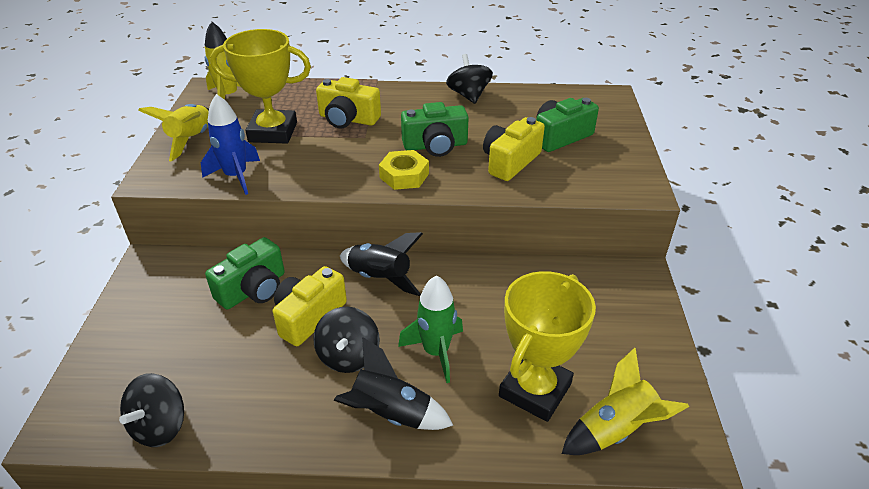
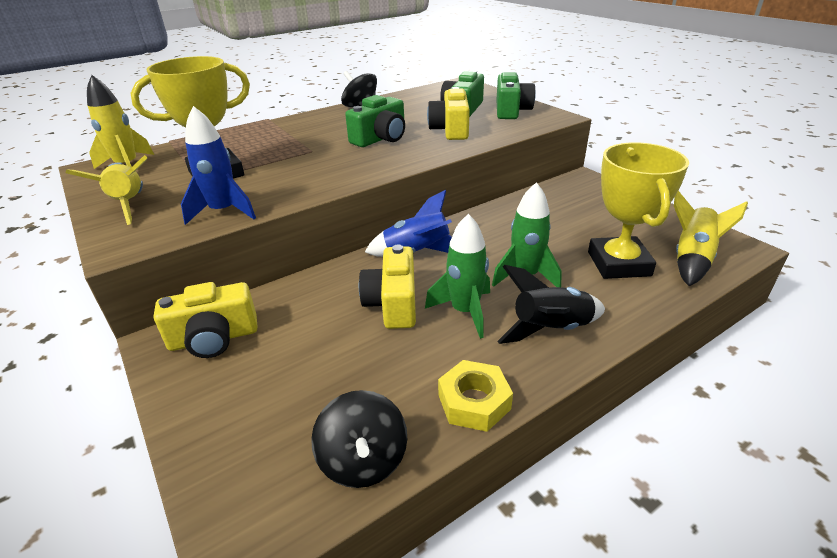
camera: 35 degrees left, 5 degrees down
green camera [205,237,285,309] -> green camera moved to [496,72,536,119]
black spinning top [313,307,380,373] -> green rocket [425,214,490,339]
yellow camera [316,77,381,128] -> yellow camera moved to [154,282,257,358]
black rocket [340,232,423,296] -> blue rocket [365,190,452,257]
yellow nut [379,150,429,190] -> yellow nut moved to [438,360,513,432]

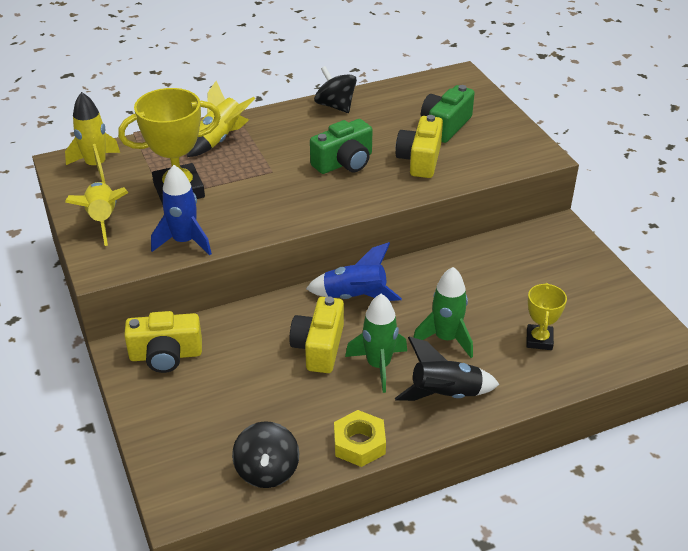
camera: 10 degrees right, 5 degrees up
green camera [496,72,536,119] -> none
yellow trophy [588,142,689,279] -> yellow trophy [526,283,567,350], size x0.55
yellow rocket [674,191,748,286] -> yellow rocket moved to [187,81,255,157]

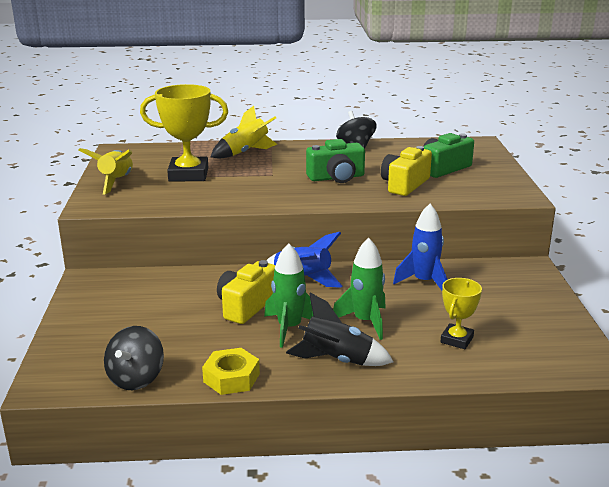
camera: 20 degrees right, 15 degrees down
yellow rocket [65,92,120,183] -> none
yellow camera [124,311,202,373] -> none
blue rocket [151,165,212,255] -> blue rocket moved to [393,204,447,290]

